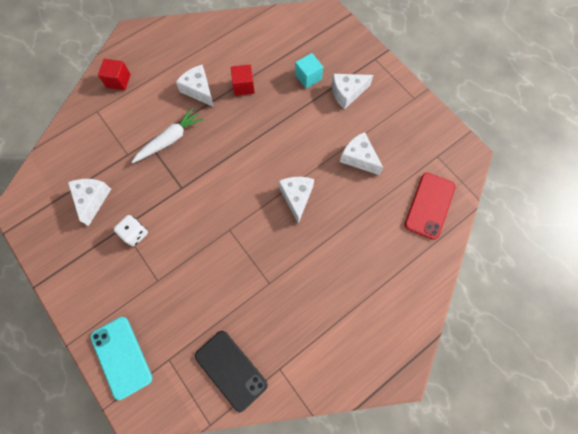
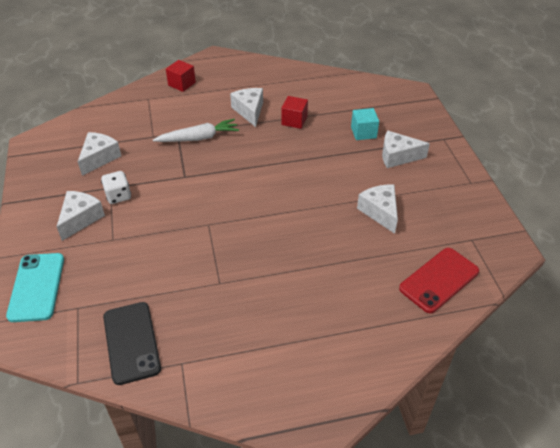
camera: 25 degrees right, 25 degrees down
white cheese [279,177,314,224] -> white cheese moved to [57,191,105,241]

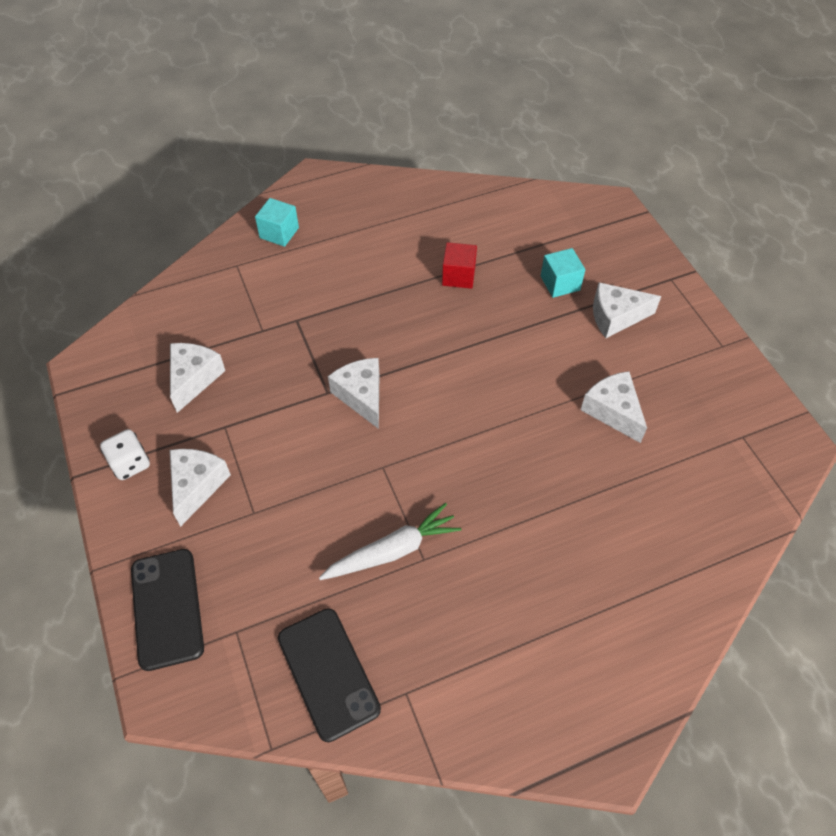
camera: 10 degrees left, 10 degrees up
turquoise phone [6,253,64,322] -> black phone [131,549,204,671]
white dice [101,171,131,204] -> white dice moved to [100,429,150,480]
white carrot [153,119,239,142] -> white carrot moved to [319,503,461,580]
red cube [166,60,196,92] -> turquoise cube [255,198,299,247]
white cheese [230,88,263,127] -> white cheese moved to [328,358,379,429]
red phone [399,248,479,313] -> none

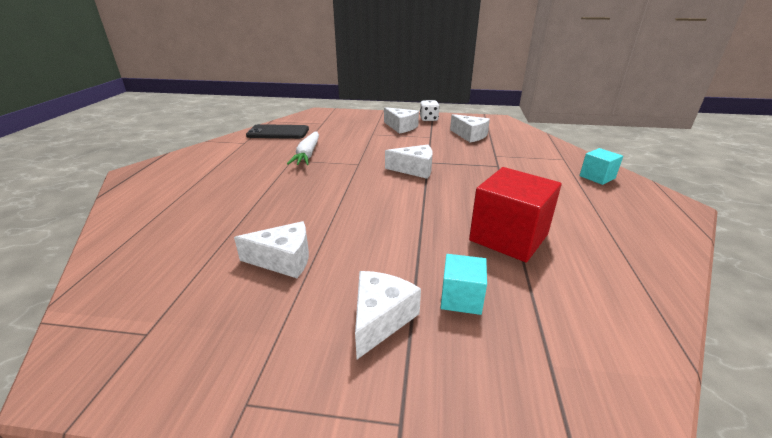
camera: 120 degrees right, 25 degrees down
black phone [131,549,204,671] -> none
red cube [442,242,477,289] -> red cube [469,167,562,263], size x1.86

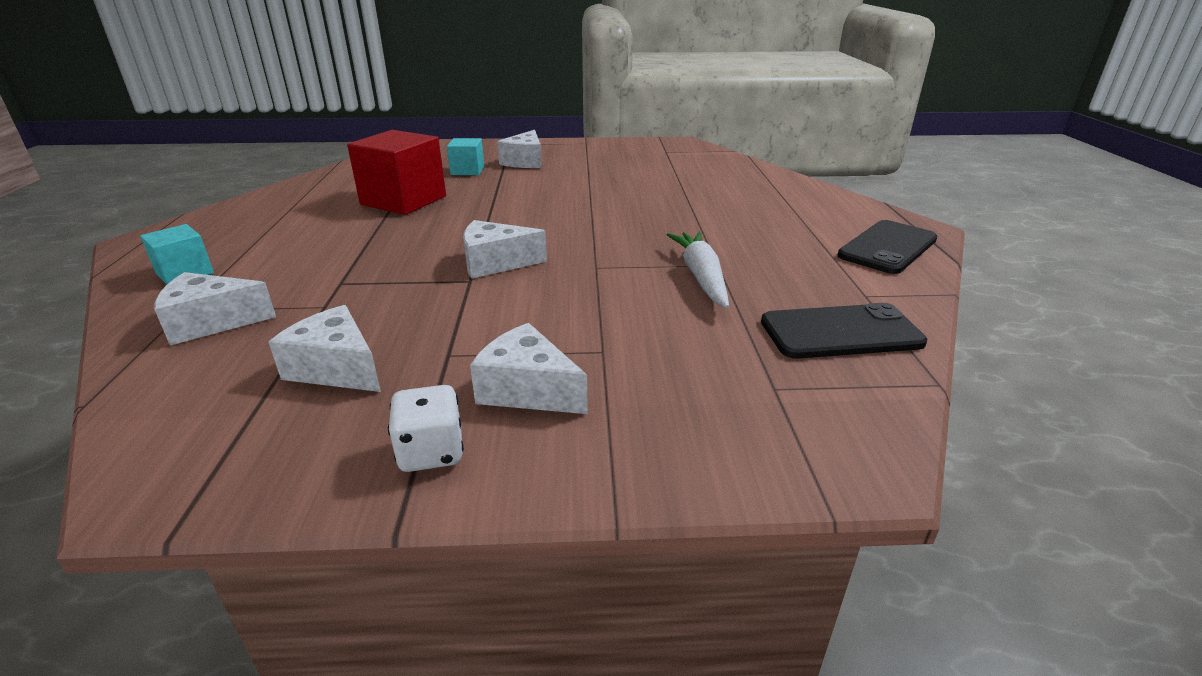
camera: 170 degrees right, 0 degrees up
white cheese [234,221,309,278] -> white cheese moved to [154,272,276,345]
none -> black phone [837,220,937,274]

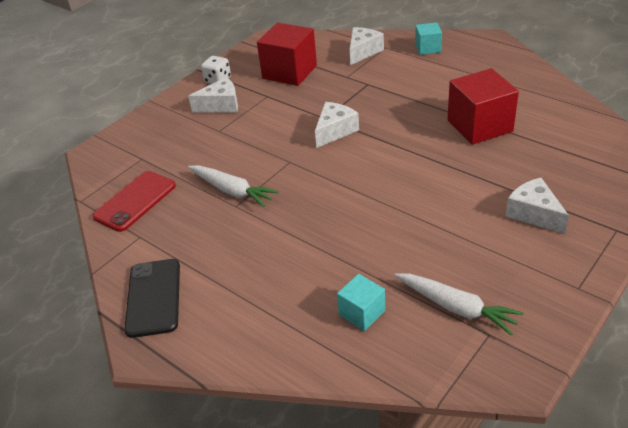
camera: 135 degrees right, 10 degrees up
white cheese [269,305,381,392] -> red cube [257,23,317,86]
turquoise cube [447,138,484,175] -> turquoise cube moved to [337,274,385,331]
black phone [761,303,927,359] -> red phone [92,171,176,232]
none -> white carrot [394,273,523,335]

